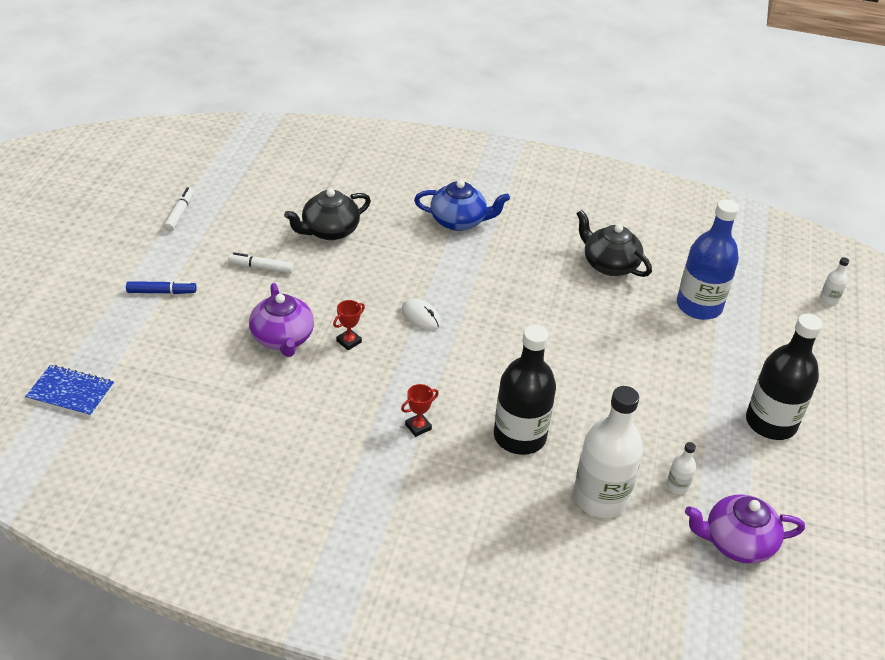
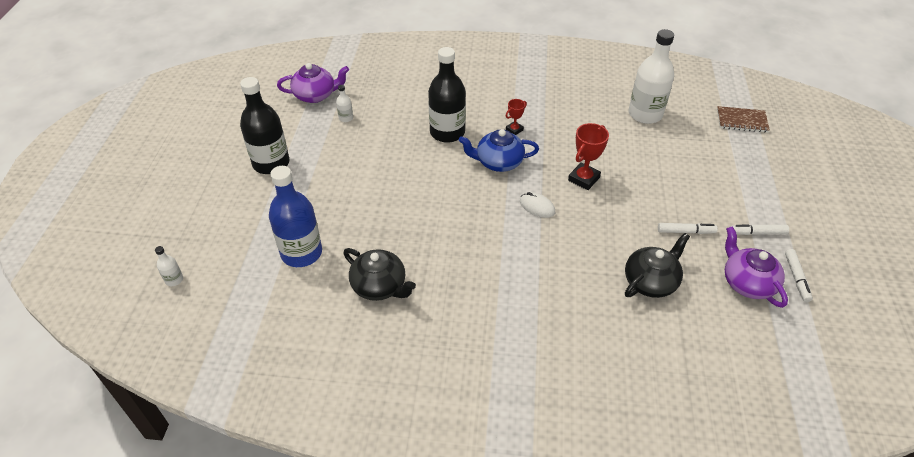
camera: 175 degrees right, 5 degrees up
blue notebook [25,365,114,417] -> brown notebook [717,106,770,133]
blue marker [126,281,197,294] -> none
purple teapot [249,283,314,357] -> purple teapot moved to [725,226,788,308]
red trophy [333,300,365,350] -> red trophy [568,123,609,190], size x1.70
blue teapot [414,180,510,231] -> blue teapot moved to [459,129,539,172]
white bottle [573,386,643,518] -> white bottle moved to [629,29,674,124]
none -> white marker [730,224,789,235]

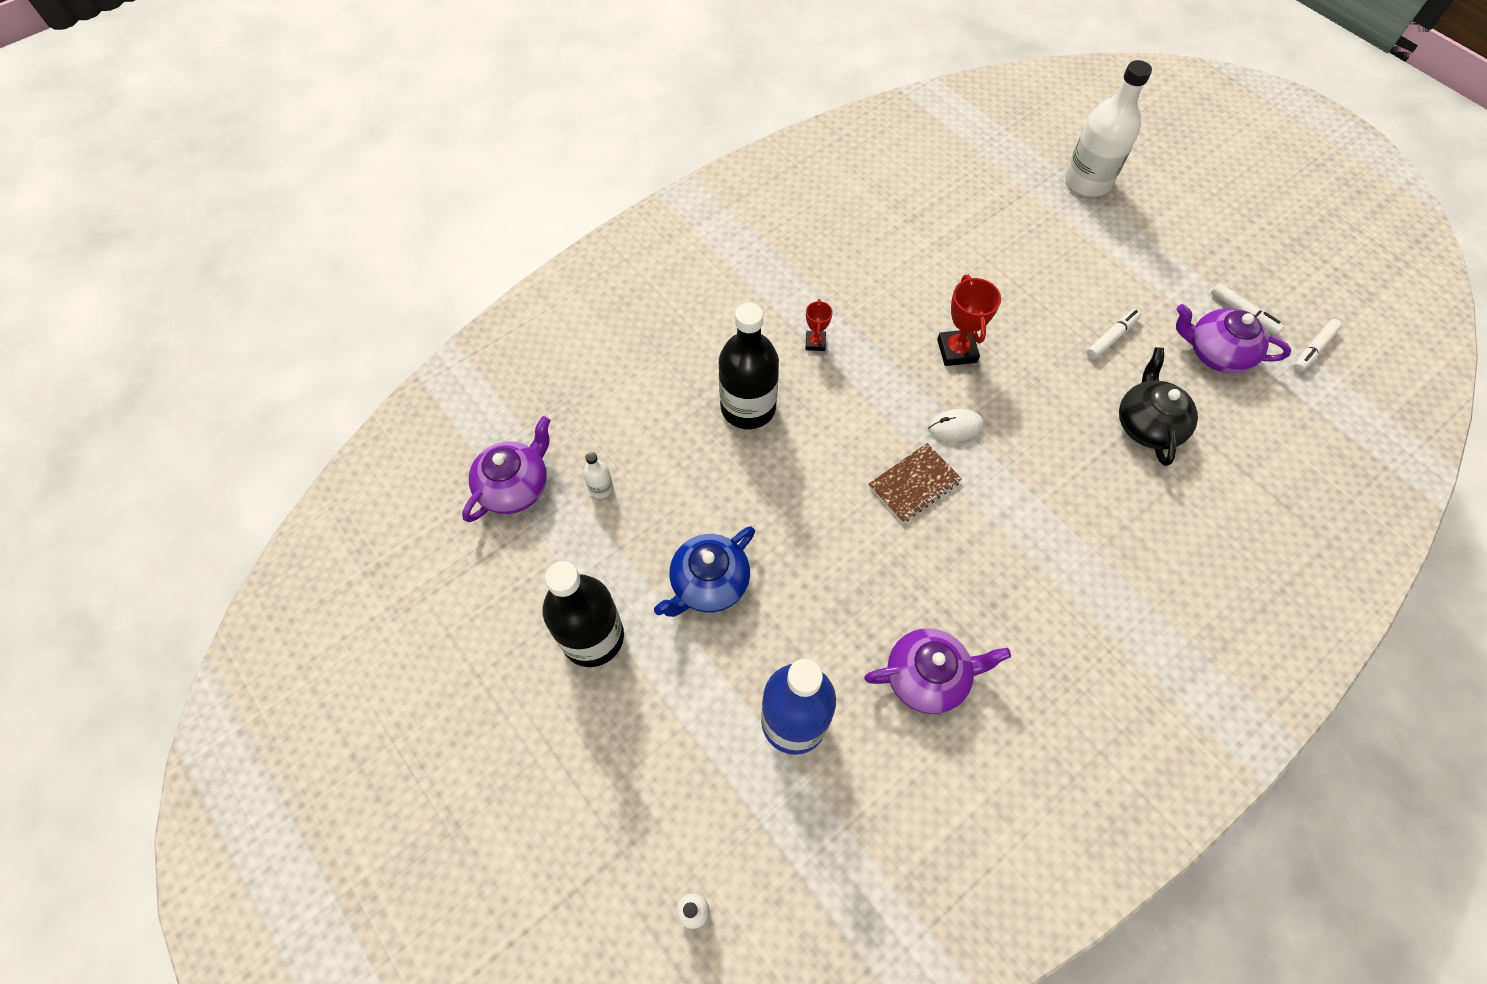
camera: 45 degrees left, 15 degrees up
black teapot [343,248,416,301] -> purple teapot [864,629,1011,714]
blue teapot [459,129,539,172] -> blue teapot moved to [654,526,755,617]
white bottle [629,29,674,124] -> white bottle moved to [1065,60,1152,197]
brown notebook [717,106,770,133] -> brown notebook moved to [869,443,962,523]
white marker [730,224,789,235] -> white marker moved to [1293,319,1342,372]

